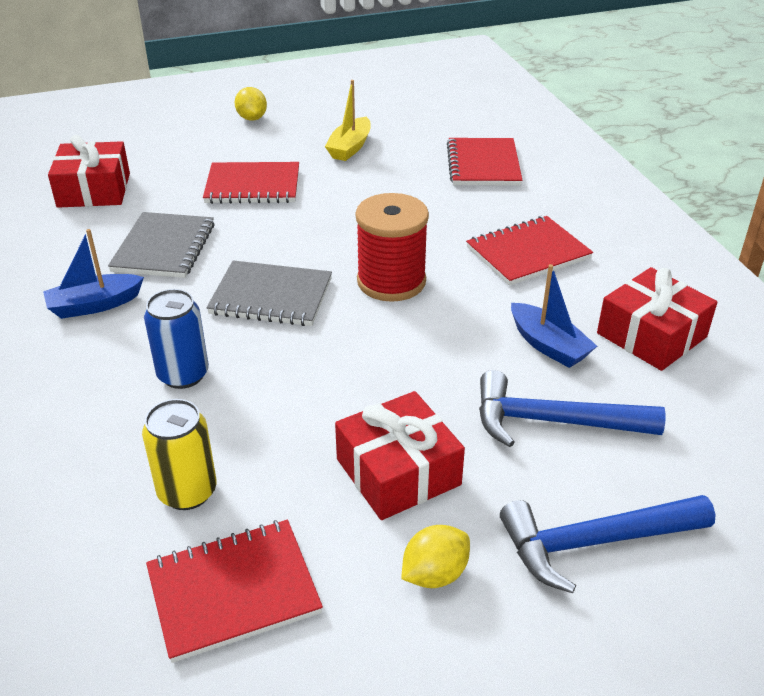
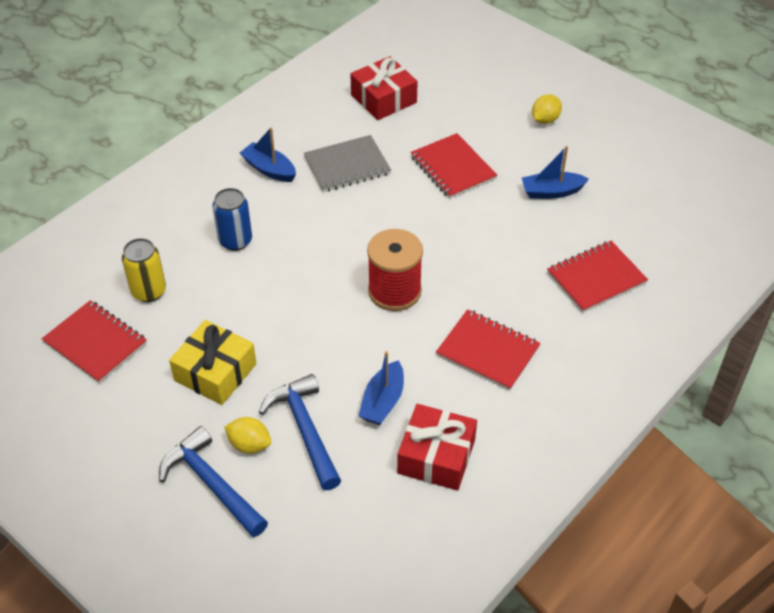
camera: 60 degrees right, 10 degrees up
grey notebook [206,260,332,326] -> none
yellow boat [325,80,371,161] -> blue boat [522,146,589,199]
red gift [335,391,465,520] -> yellow gift [169,320,256,405]
yellow lemon [401,525,470,588] -> yellow lemon moved to [224,417,271,454]

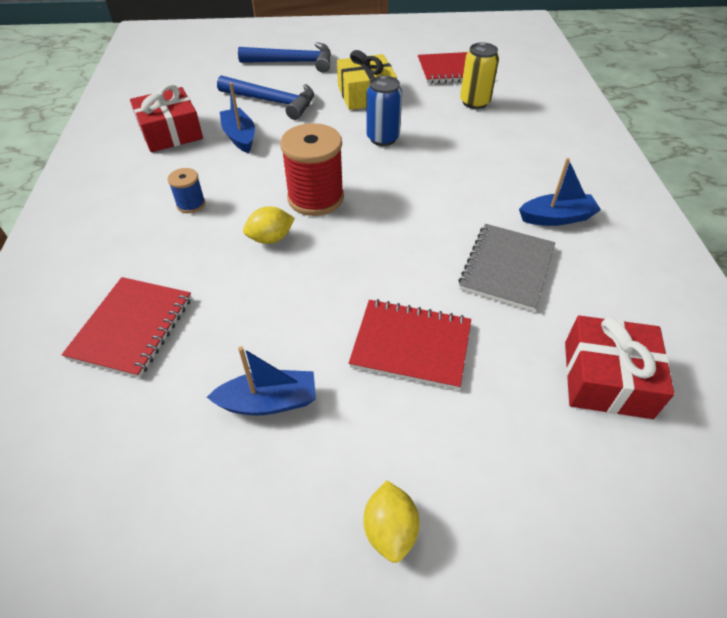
camera: 135 degrees right, 0 degrees up
blue can [212,188,252,251] -> blue can moved to [366,76,402,146]
yellow lemon [224,417,271,454] -> yellow lemon moved to [243,206,295,244]
red notebook [436,309,541,391] -> blue spool [167,168,205,213]
blue boat [522,146,589,199] -> blue boat turned 45 degrees clockwise [207,346,316,415]

